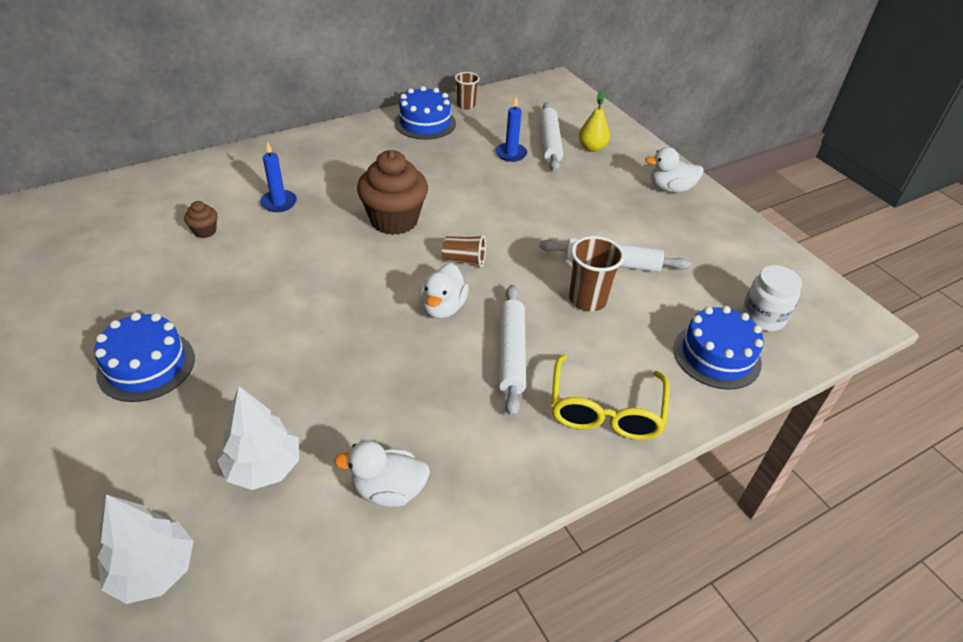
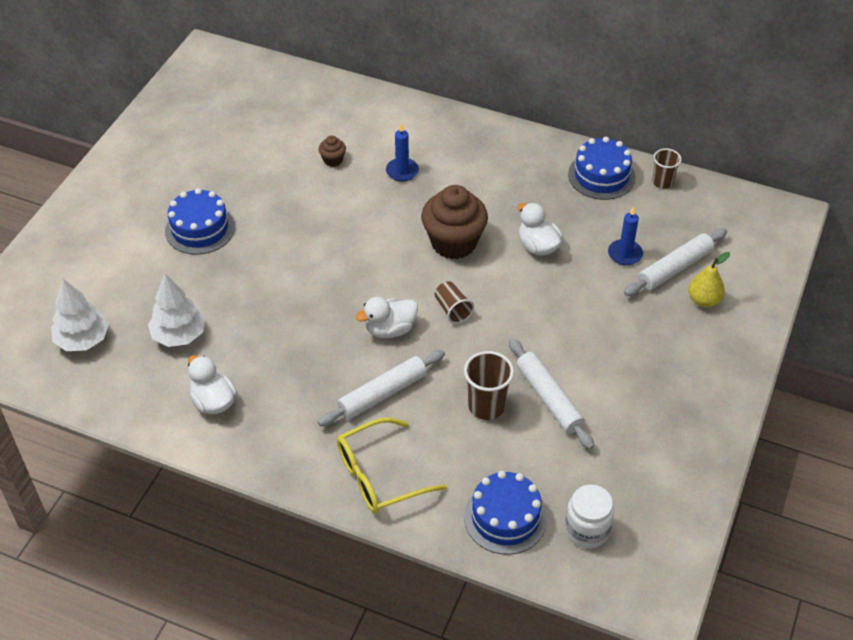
camera: 55 degrees right, 5 degrees up
white duck [645,147,704,193] -> white duck moved to [518,203,563,255]

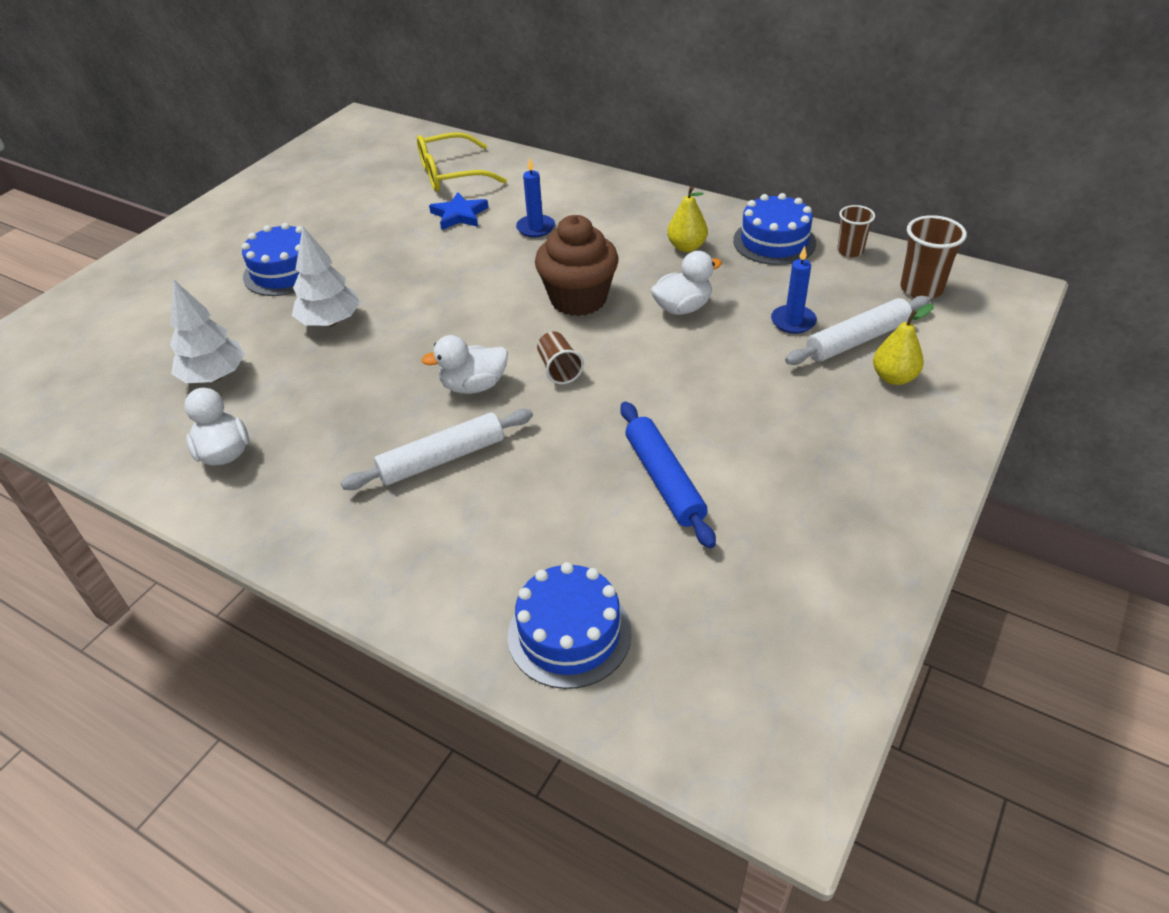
camera: 10 degrees right, 5 degrees down
white tree [51,279,109,351] -> white tree moved to [292,227,360,327]
brown cupcake [319,136,346,167] -> blue star [429,192,488,230]
yellow glasses [337,417,447,513] -> yellow glasses moved to [417,132,507,192]
brown cup [464,351,514,420] -> brown cup moved to [900,215,967,299]
white rolling pin [509,338,594,450] -> blue rolling pin [620,401,716,549]
white duck [518,203,563,255] -> white duck turned 90 degrees clockwise [651,251,722,315]
white jar [565,484,614,548] -> none
none -> yellow pear [667,186,708,252]

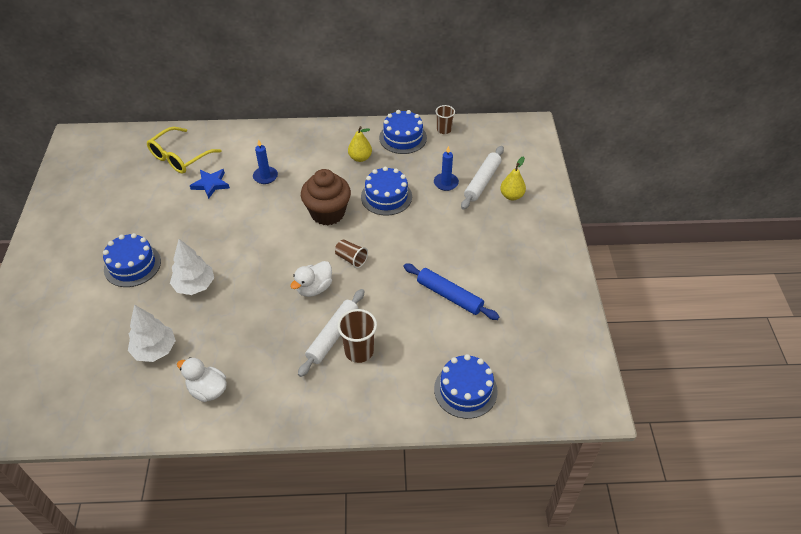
camera: 35 degrees left, 5 degrees up
white duck [651,251,722,315] -> blue cake [361,167,412,216]
brown cup [900,215,967,299] -> brown cup moved to [337,309,377,363]

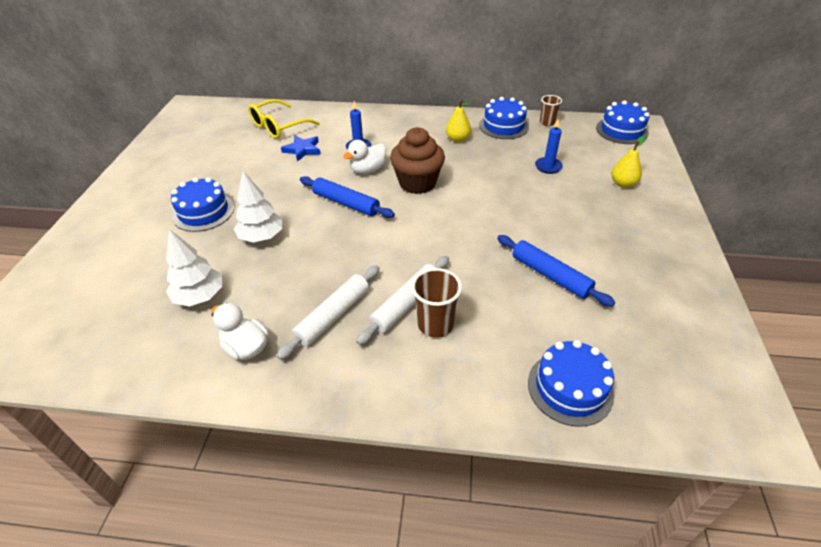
camera: 10 degrees right, 5 degrees down
white duck [290,261,332,297] -> white duck moved to [343,140,386,174]
brown cup [335,239,368,268] -> none
blue cake [361,167,412,216] -> blue cake moved to [596,101,650,144]
white rolling pin [461,146,504,210] -> white rolling pin moved to [277,265,380,360]
none -> blue rolling pin [300,176,395,218]

